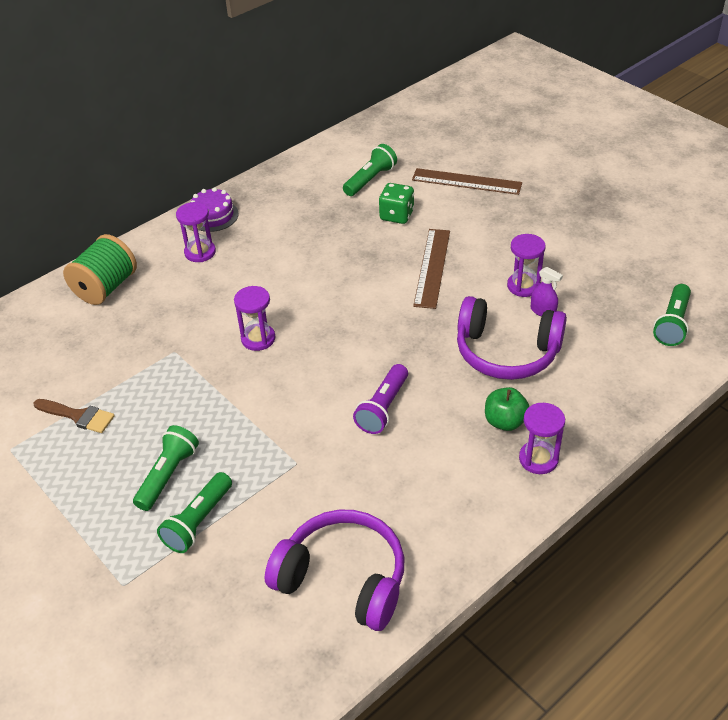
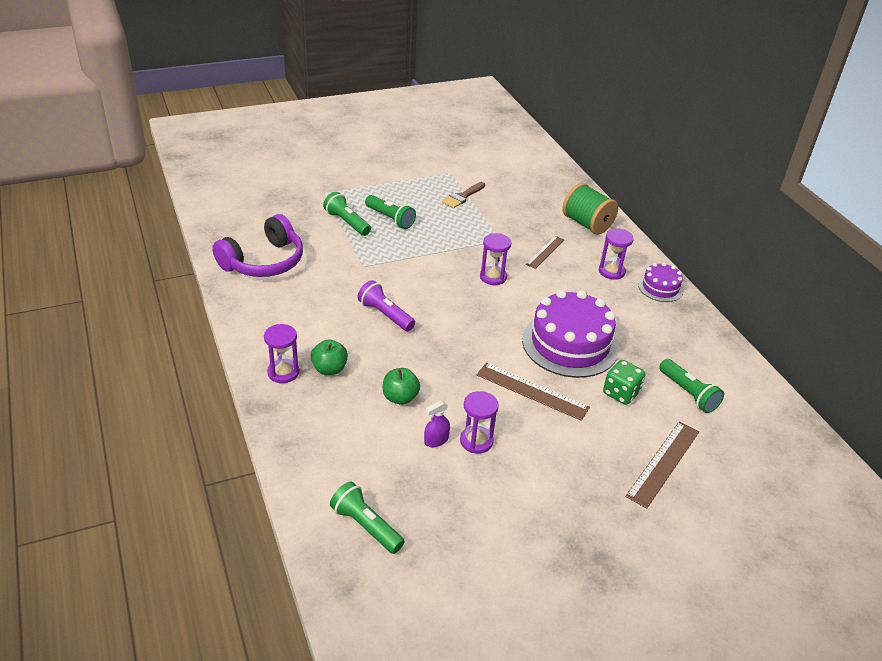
camera: 105 degrees right, 5 degrees down
purple headphones [457,296,567,380] -> green apple [383,368,420,405]
none -> purple cake [522,290,619,378]
none -> brown ruler [526,236,564,269]

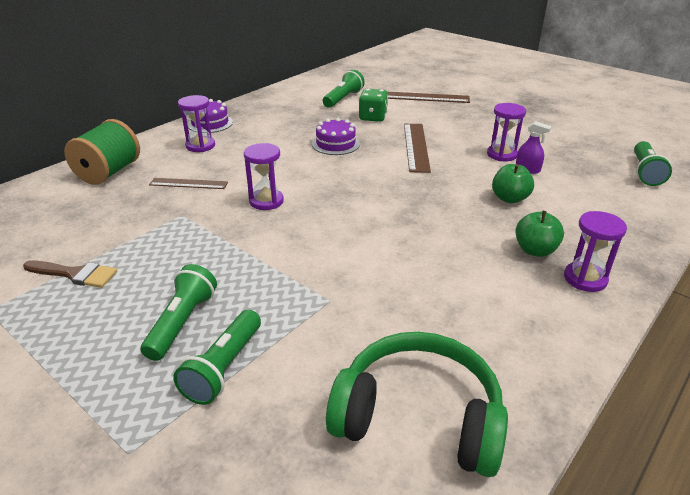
camera: 115 degrees left, 5 degrees down
purple headphones [212,214,303,277] -> green headphones [326,332,508,477]
purple flashlight [357,280,415,331] -> none
purple cake [522,290,619,378] -> purple cake [312,118,360,155], size x0.51

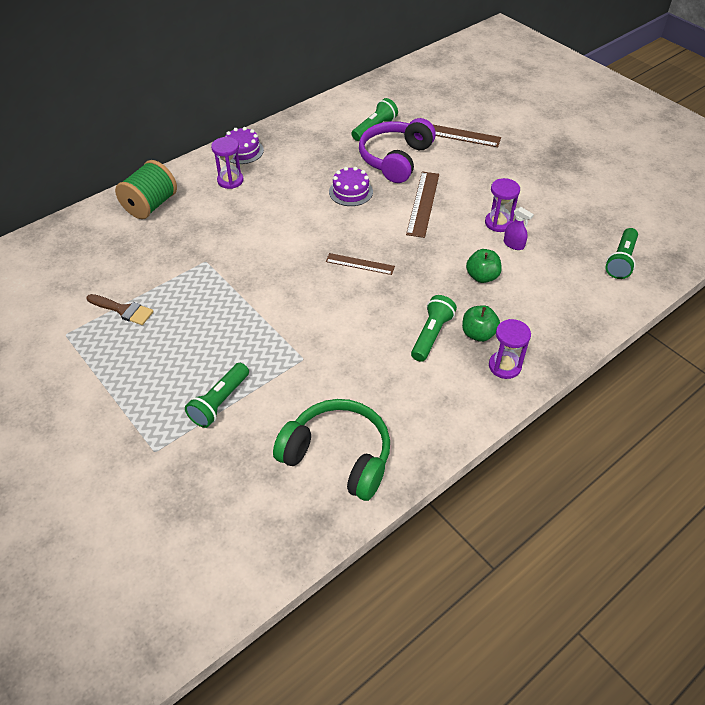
camera: 10 degrees right, 15 degrees up
green flashlight [140,264,217,361] -> green flashlight moved to [411,295,457,362]
brown ruler [149,178,228,189] -> brown ruler moved to [326,253,395,275]
purple hourglass [244,143,284,210] -> none
green dice [359,89,388,122] -> purple headphones [359,118,436,183]

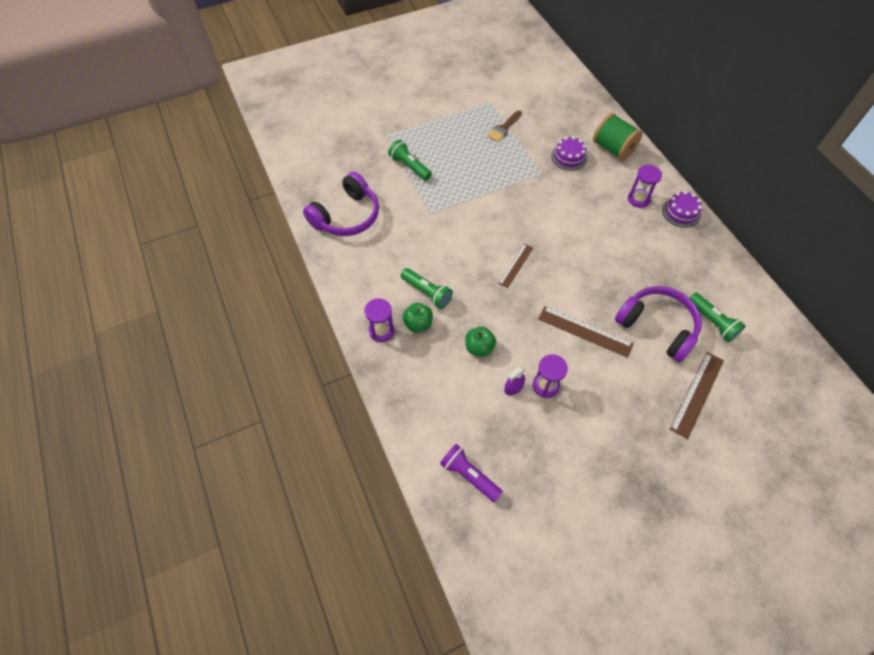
camera: 105 degrees right, 10 degrees up
green headphones [273,399,390,501] -> purple headphones [303,172,379,236]
purple cake [329,167,373,206] -> purple cake moved to [551,136,587,171]
green flashlight [606,228,638,279] -> purple flashlight [440,444,503,502]

